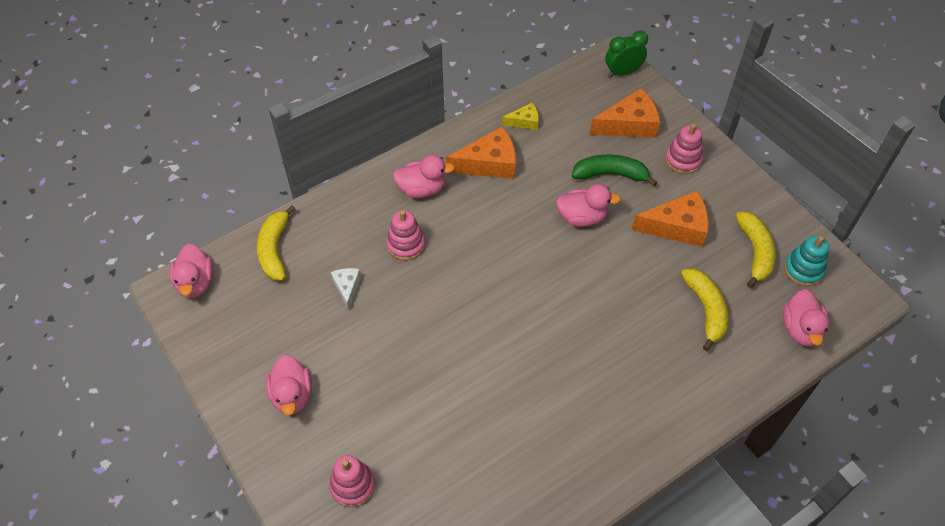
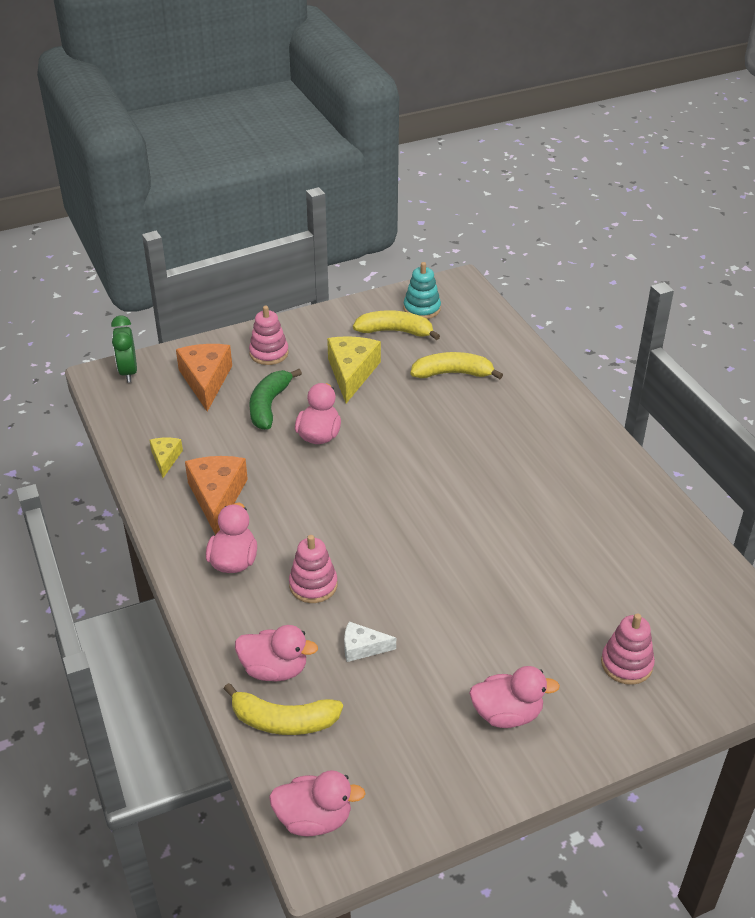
camera: 80 degrees left, 15 degrees down
orange cheese [632,191,709,247] -> yellow cheese [327,336,381,403]
pink duck [782,289,829,347] -> pink duck moved to [235,625,318,681]

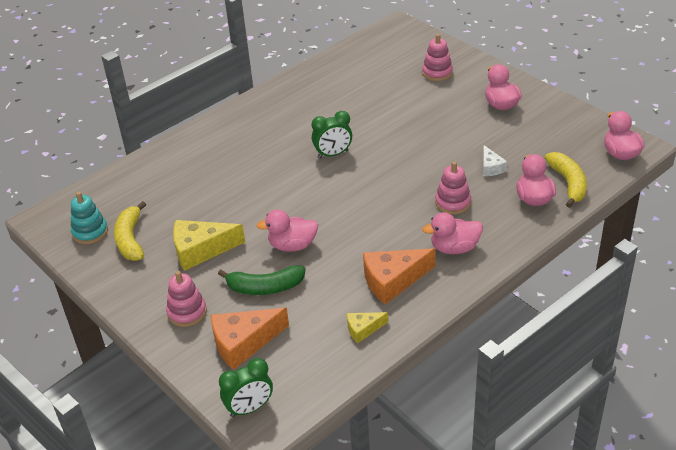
camera: 105 degrees left, 0 degrees up
yellow banana [411,352,503,379] -> none
none -> green clock [312,111,352,158]

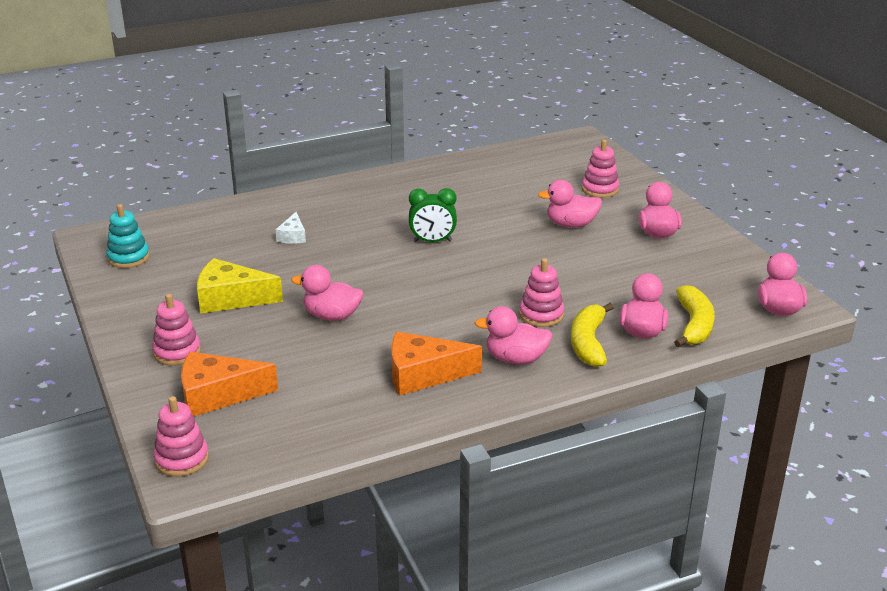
camera: 15 degrees right, 10 degrees down
yellow banana [114,201,146,261] -> yellow banana moved to [571,303,614,367]
green banana [218,265,306,295] -> none
green clock [219,358,273,417] -> pink stacking toy [153,396,209,477]
yellow cheese [347,312,388,343] -> none
white cheese [483,145,508,176] -> white cheese moved to [276,212,306,244]
none -> pink duck [538,180,602,228]

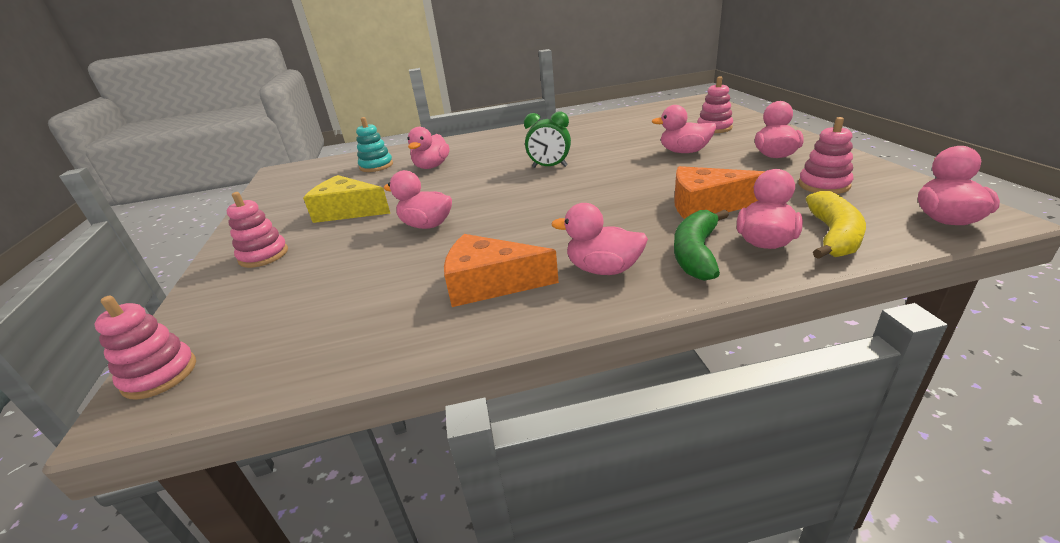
camera: 15 degrees right, 0 degrees up
turquoise stacking toy [106,204,150,268] -> turquoise stacking toy moved to [356,117,393,172]
orange cheese [181,352,278,416] -> orange cheese moved to [674,166,765,219]
white cheese [276,212,306,244] -> pink duck [407,127,450,169]
pink stacking toy [519,258,564,327] -> pink stacking toy moved to [798,117,853,194]
yellow banana [571,303,614,367] -> green banana [674,210,729,281]

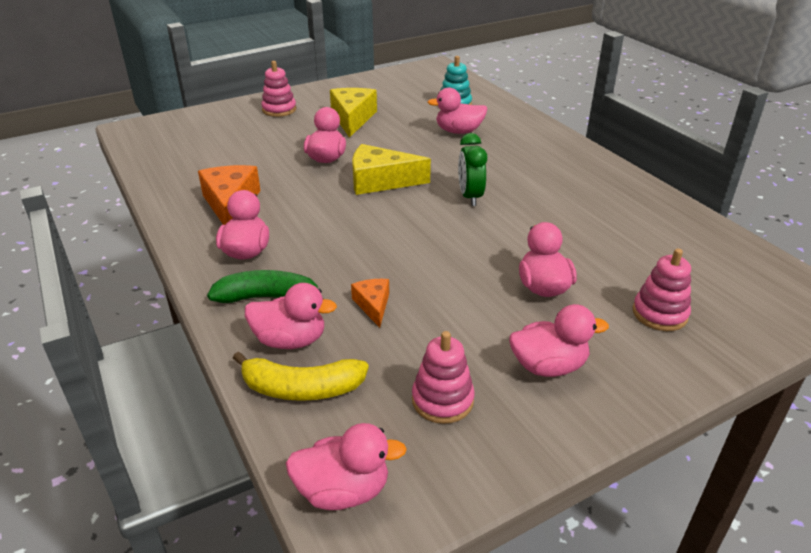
camera: 70 degrees right, 5 degrees up
pink stacking toy [94,296,196,400] -> none
orange cheese [674,166,765,219] -> orange cheese [351,279,389,328], size x0.54
none -> yellow cheese [352,144,431,195]

